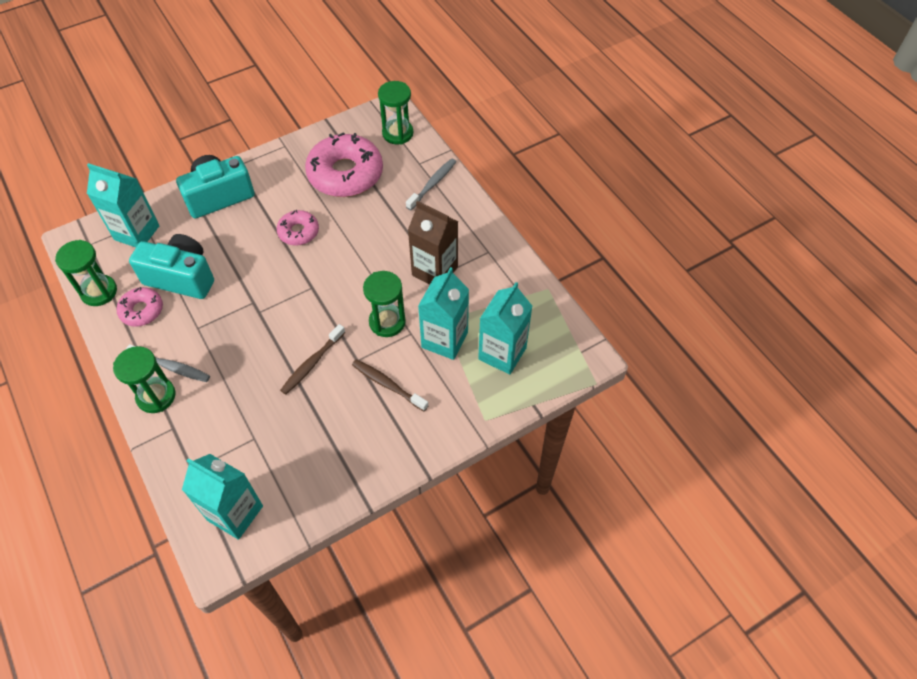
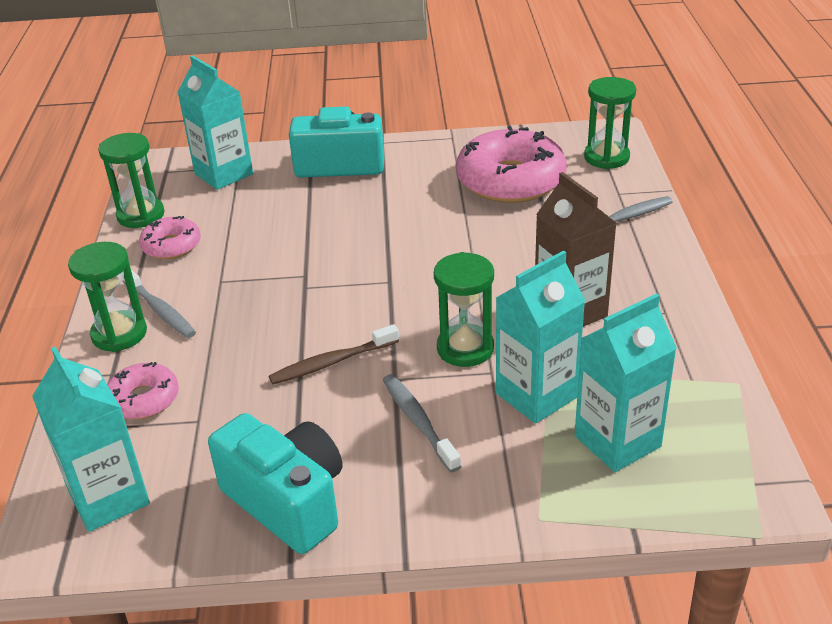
camera: 30 degrees right, 20 degrees down
turquoise camera [129,234,214,299] -> turquoise camera moved to [208,413,342,554]
pink donut [277,210,319,246] -> pink donut moved to [107,362,179,419]
brown toothbrush [352,359,429,411] -> grey toothbrush [383,374,461,472]

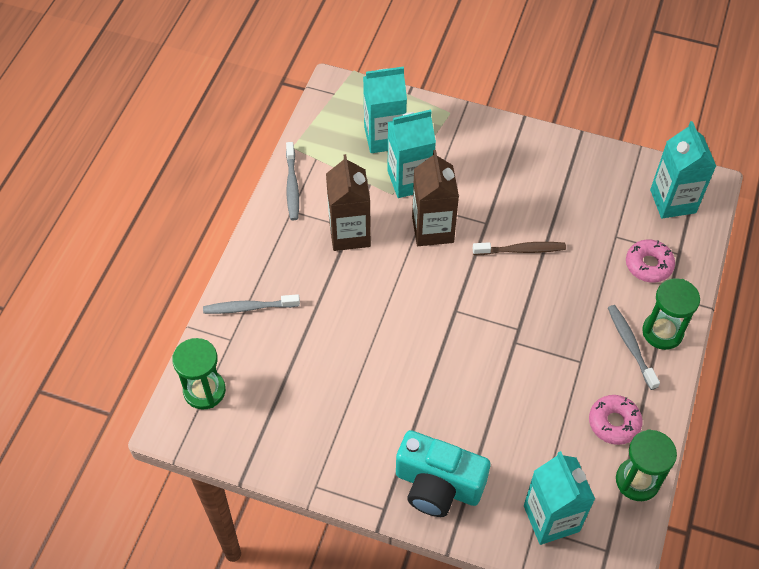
camera: 160 degrees left, 20 degrees up
turquoise camera [208,413,342,554] -> none
grey toothbrush [383,374,461,472] -> grey toothbrush moved to [286,142,299,220]
green hourglass [434,252,494,367] -> brown carton [412,150,459,246]
pink donut [456,125,567,203] -> none

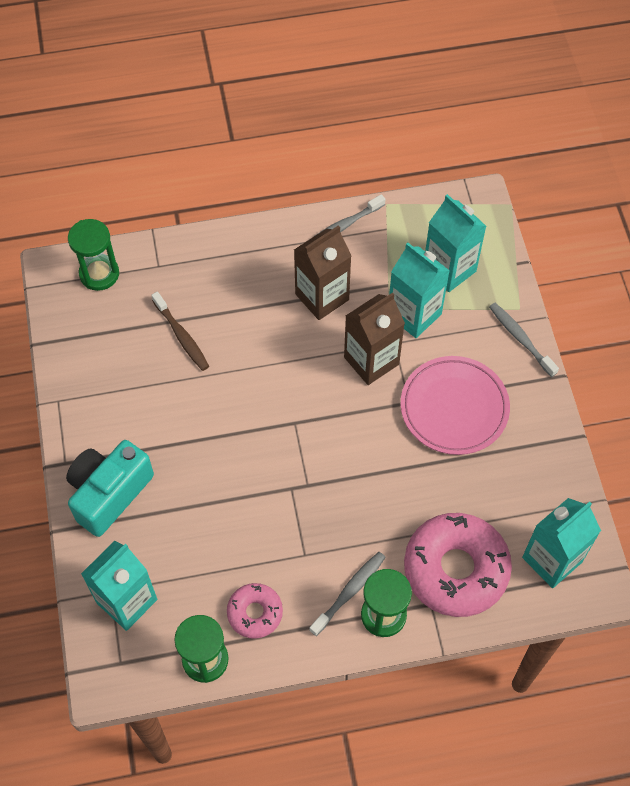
camera: 60 degrees right, 5 degrees up
grey toothbrush [203,294,300,314] -> grey toothbrush moved to [489,303,559,377]
turquoise camera [396,430,491,517] -> turquoise camera turned 45 degrees clockwise [66,440,154,537]
brown toothbrush [472,242,566,255] -> brown toothbrush moved to [151,292,209,371]
pink donut [626,239,675,283] -> pink donut [404,513,512,617], size x1.93
none -> pink plate [401,356,510,455]

